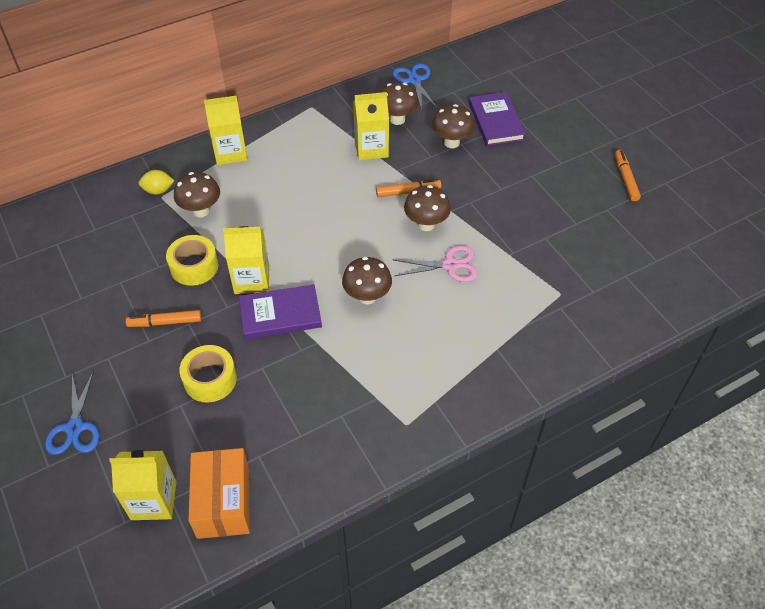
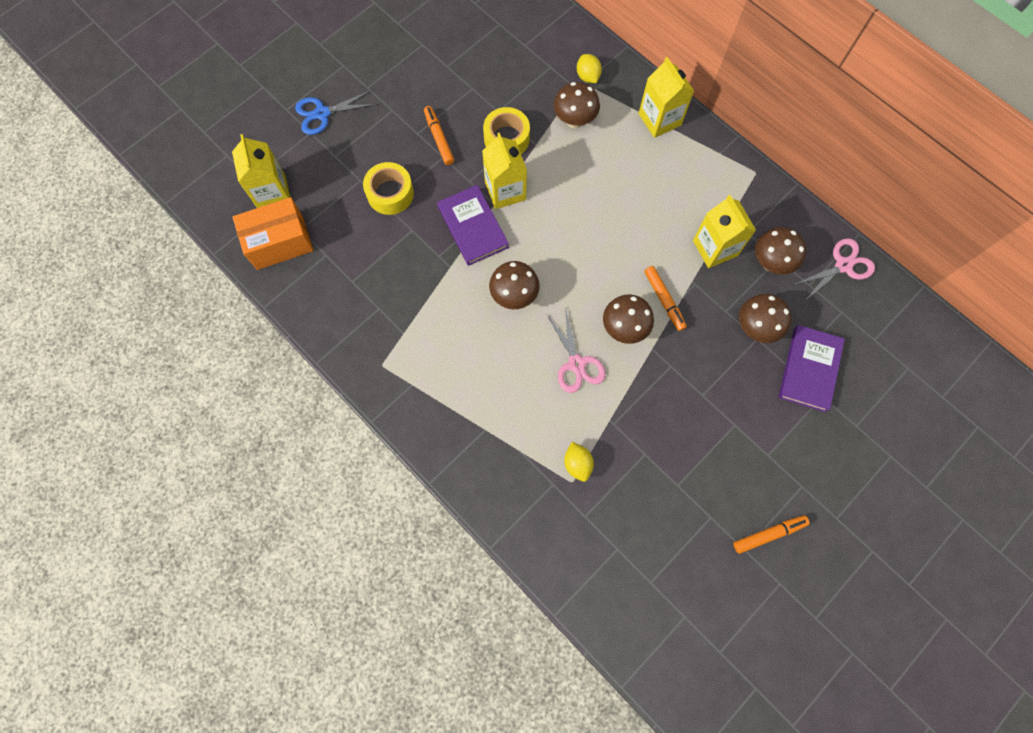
camera: 75 degrees right, 20 degrees up
blue scissors [393,63,438,110] -> pink scissors [793,238,875,301]
purple book [469,92,526,146] -> purple book turned 45 degrees counterclockwise [779,325,845,412]
none -> yellow lemon [564,442,594,482]

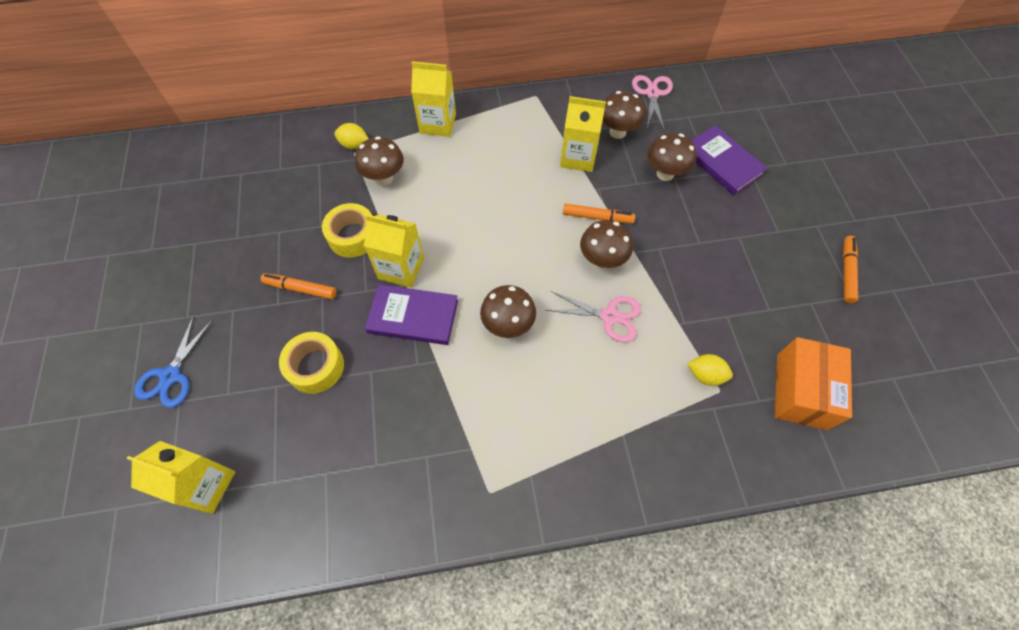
camera: 55 degrees left, 10 degrees down
orange box [232,197,314,270] -> orange box moved to [775,337,852,430]

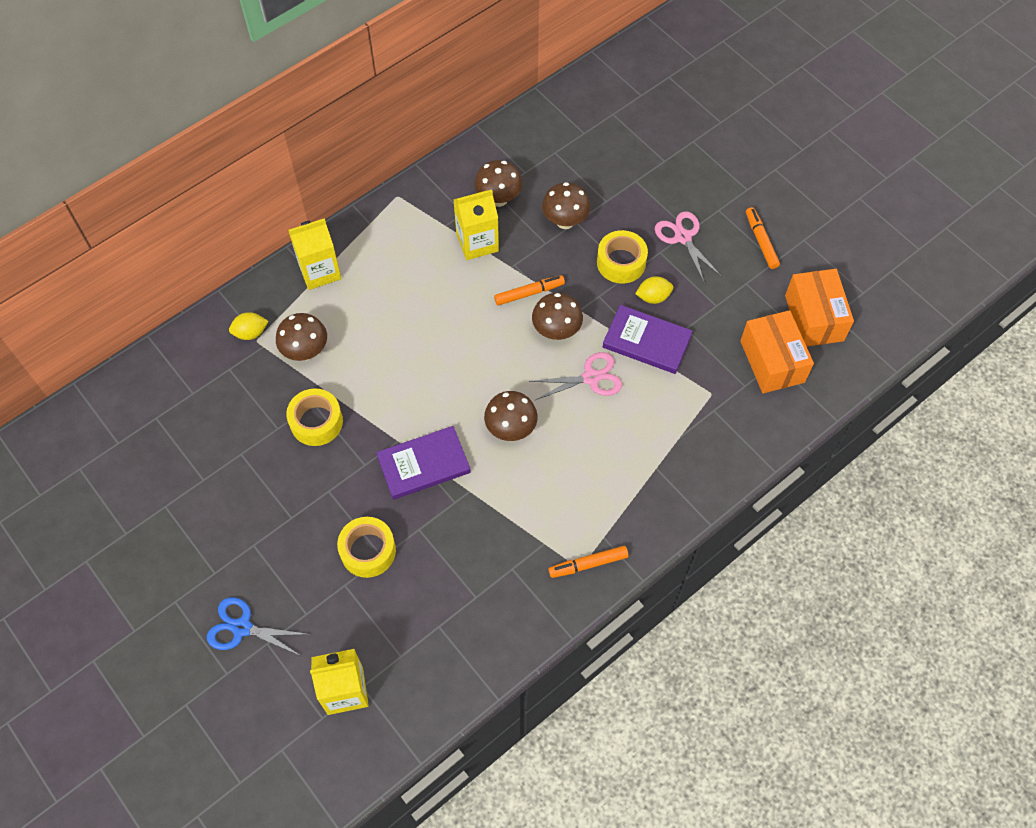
camera: 30 degrees left, 0 degrees up
blue scissors [134,315,213,408] -> blue scissors turned 120 degrees clockwise [207,597,310,656]
orange marker [261,273,336,299] -> orange marker moved to [548,546,629,578]
yellow carton [364,214,424,288] -> none
pink scissors [632,75,673,132] -> pink scissors moved to [655,211,722,282]
yellow lemon [687,354,733,386] -> yellow lemon moved to [635,276,673,304]
purple book [691,125,768,195] -> purple book moved to [603,305,693,374]
none -> yellow tape [597,230,648,284]
none -> orange box [785,269,854,346]

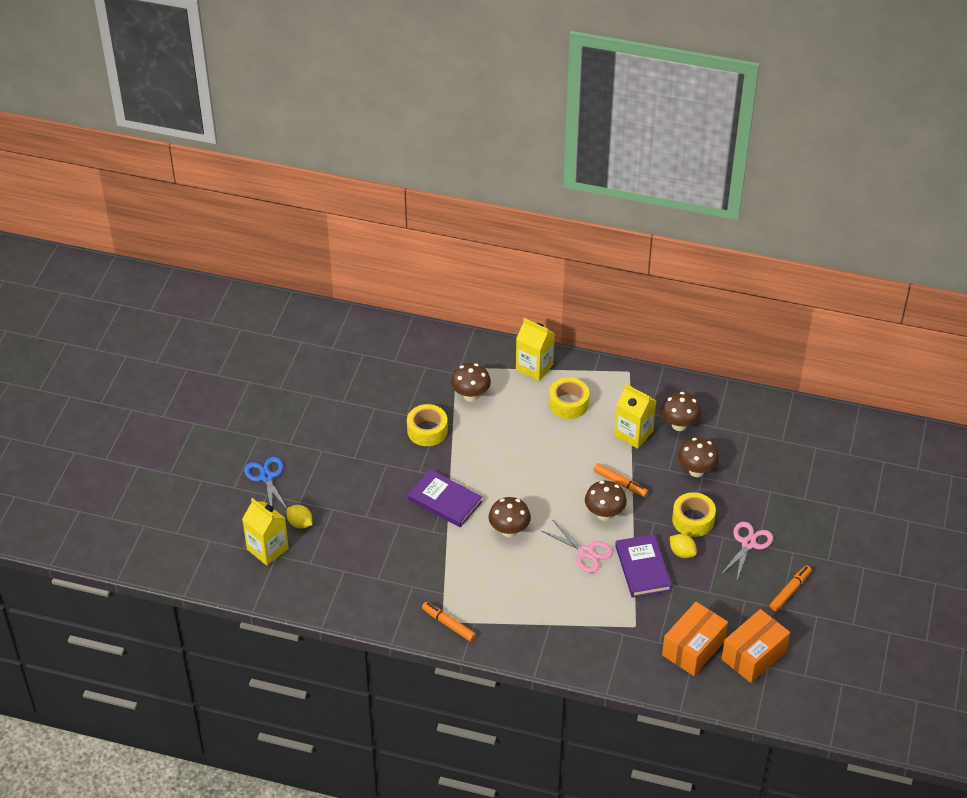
camera: 55 degrees right, 15 degrees down
yellow lemon [229,312,268,340] -> yellow lemon moved to [287,505,312,529]
yellow tape [337,517,396,578] -> yellow tape moved to [549,377,589,419]

